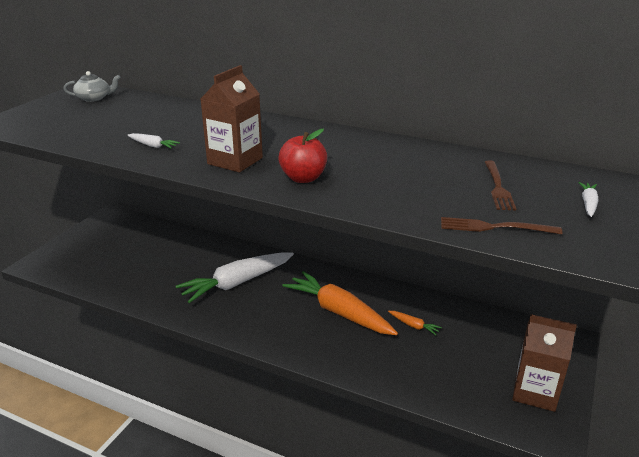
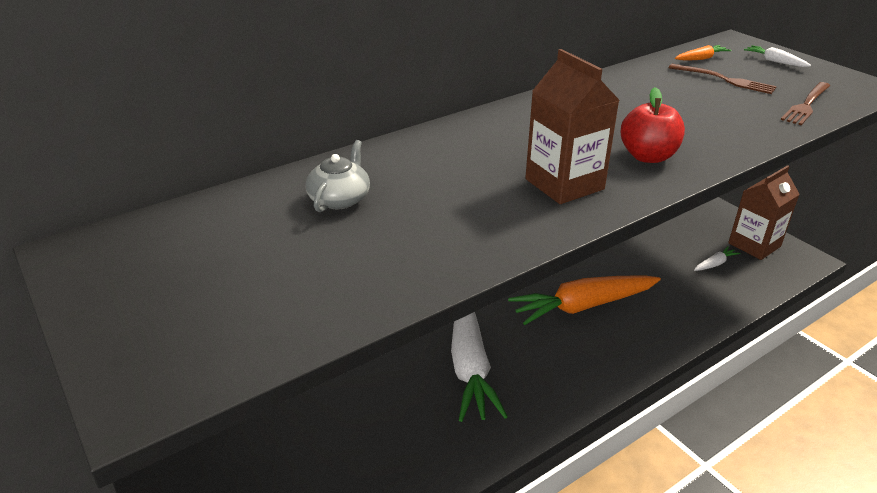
camera: 60 degrees left, 5 degrees up
grey teapot [64,71,121,102] -> grey teapot moved to [305,140,370,212]
white carrot [128,133,180,148] -> white carrot moved to [694,246,740,271]
orange carrot [388,311,442,335] -> orange carrot moved to [675,45,731,60]

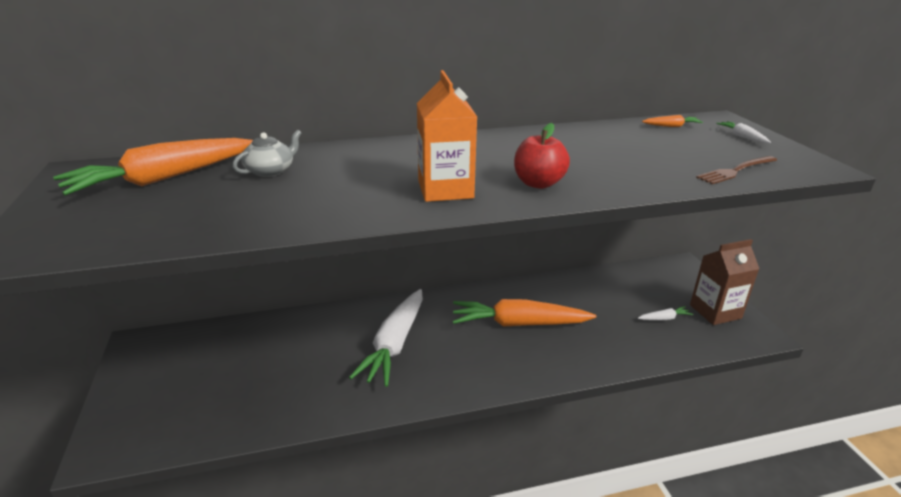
camera: 20 degrees right, 5 degrees down
brown carton [525,49,620,204] -> orange carton [417,70,477,202]
brown fork [669,64,777,94] -> none
none -> orange carrot [53,138,253,196]

